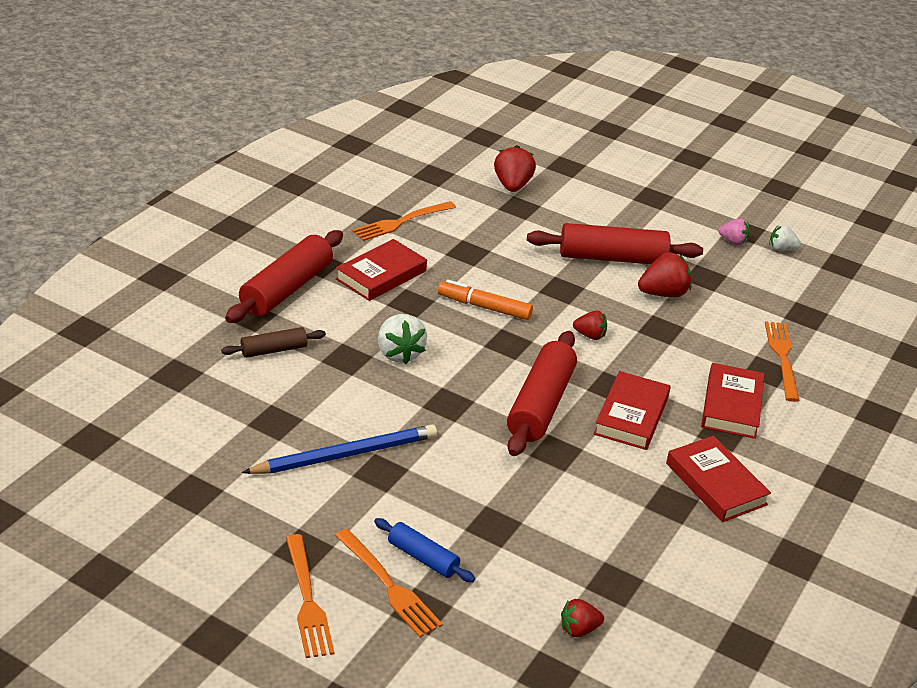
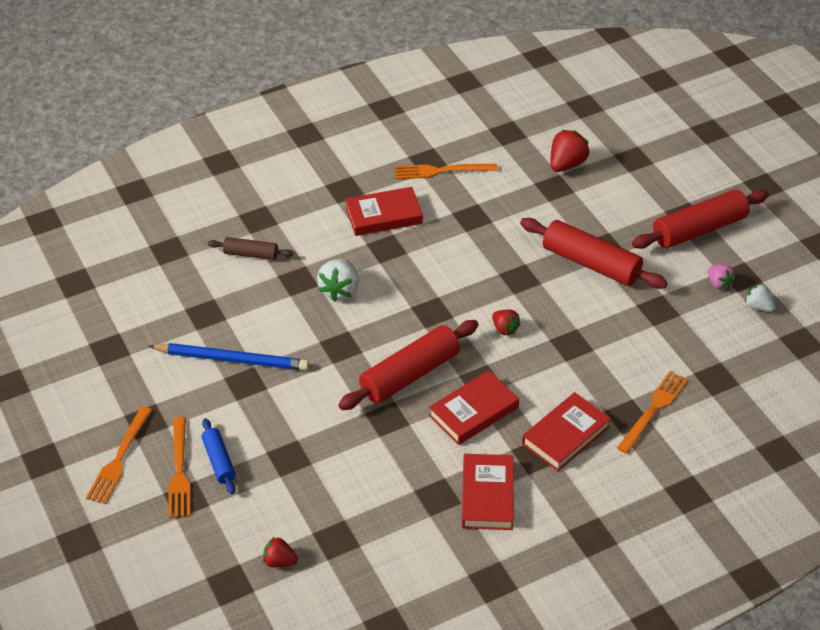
camera: 35 degrees right, 10 degrees up
red rolling pin [225,230,343,323] -> red rolling pin moved to [632,189,769,249]
orange marker [438,279,533,320] -> none
red strawberry [638,252,692,297] -> none

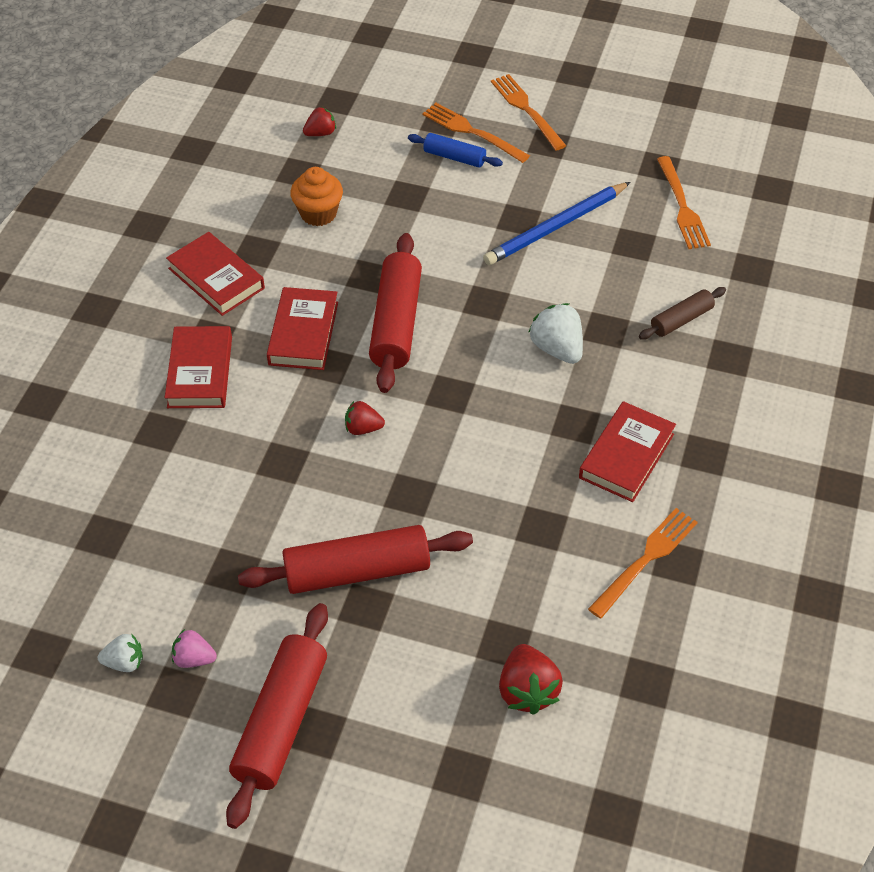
camera: 135 degrees right, 5 degrees up
orange fork [617,371,688,454] -> orange fork moved to [657,156,711,249]
none -> orange cupcake [290,167,343,226]

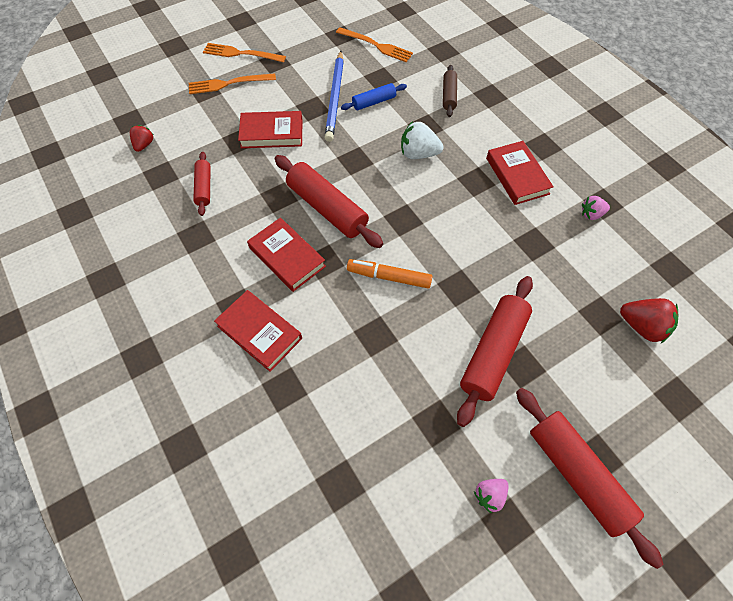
camera: 50 degrees left, 10 degrees up
white strawberry [98,633,143,672] -> none
red book [166,232,265,316] -> red book moved to [238,111,303,148]
orange cupcake [290,167,343,226] -> red rolling pin [193,152,211,216]
red strawberry [345,401,385,435] -> orange marker [347,259,433,289]
blue rolling pin [408,133,503,167] -> blue rolling pin moved to [341,83,407,110]
orange fork [588,508,698,619] -> pink strawberry [582,196,610,220]

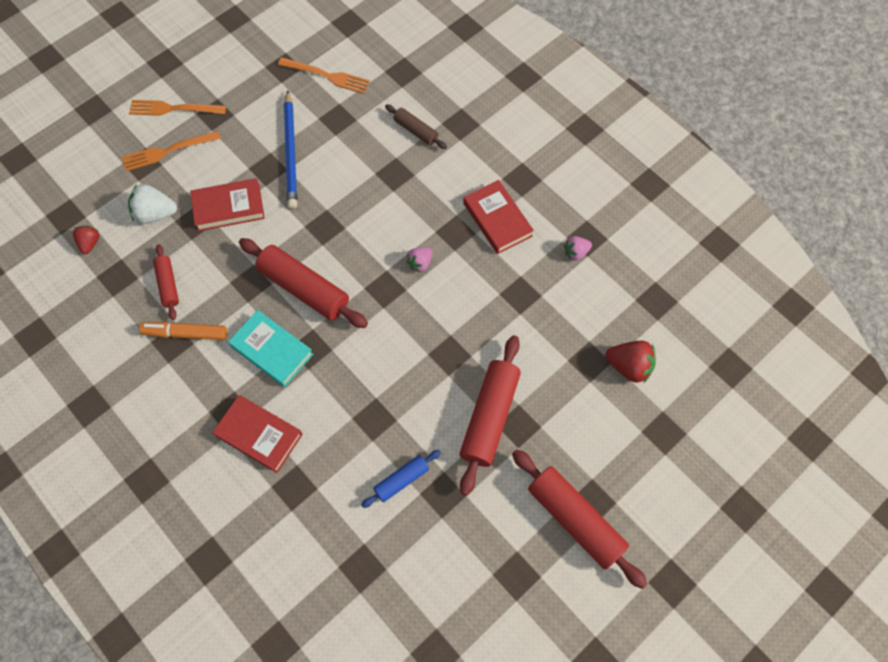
camera: 10 degrees left, 5 degrees up
red book [247,218,326,292] -> turquoise book [228,310,313,387]
blue rolling pin [341,83,407,110] -> blue rolling pin moved to [361,450,441,508]
orange marker [347,259,433,289] -> orange marker moved to [139,322,227,340]
white strawberry [401,121,444,159] -> white strawberry moved to [128,184,177,224]
brown rolling pin [443,65,457,117] -> brown rolling pin turned 45 degrees counterclockwise [385,104,447,149]
pink strawberry [474,479,509,513] -> pink strawberry moved to [406,248,432,273]

